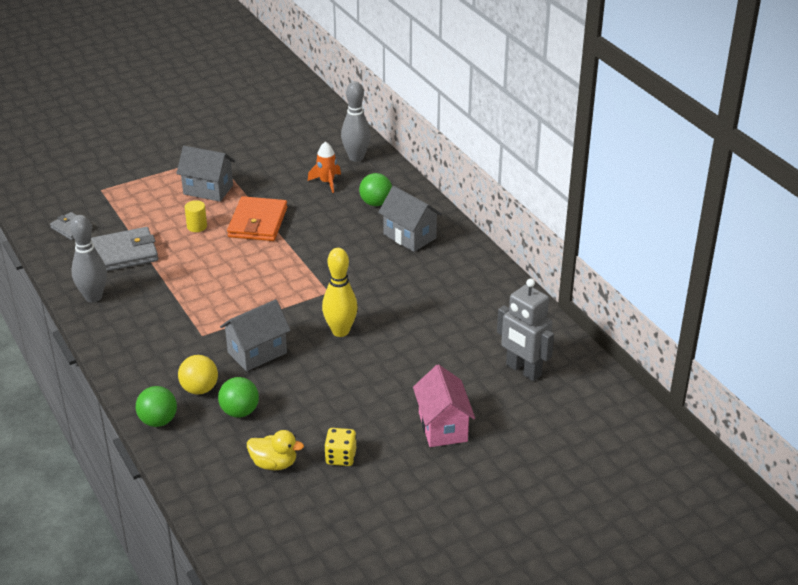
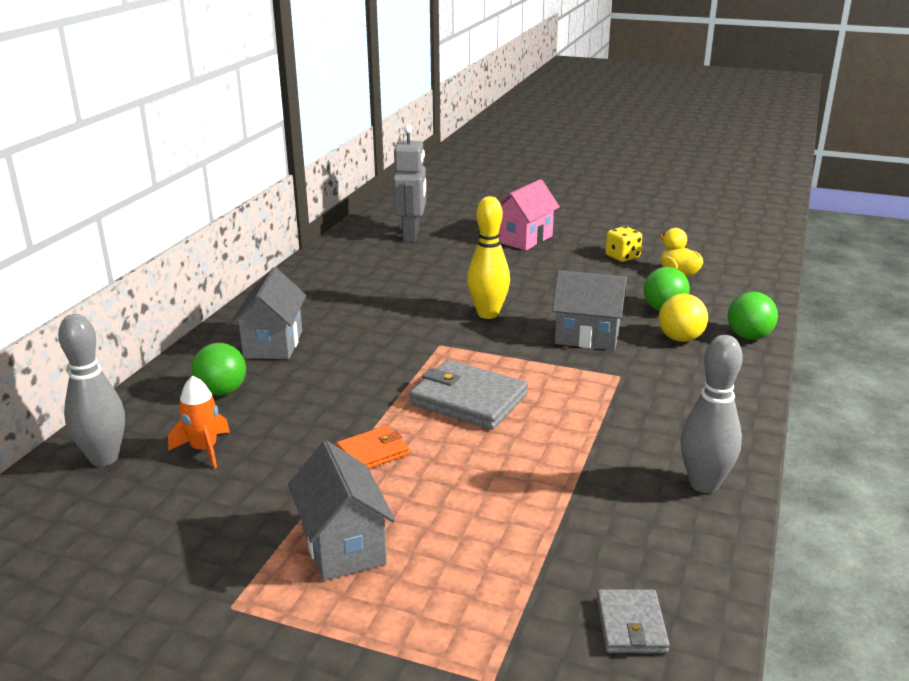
camera: 130 degrees left, 10 degrees down
grey wallet [91,227,158,271] -> grey wallet moved to [409,360,528,430]
yellow cylinder [185,200,207,232] -> none
orange wallet [227,196,287,241] -> orange wallet [336,426,409,469], size x0.57

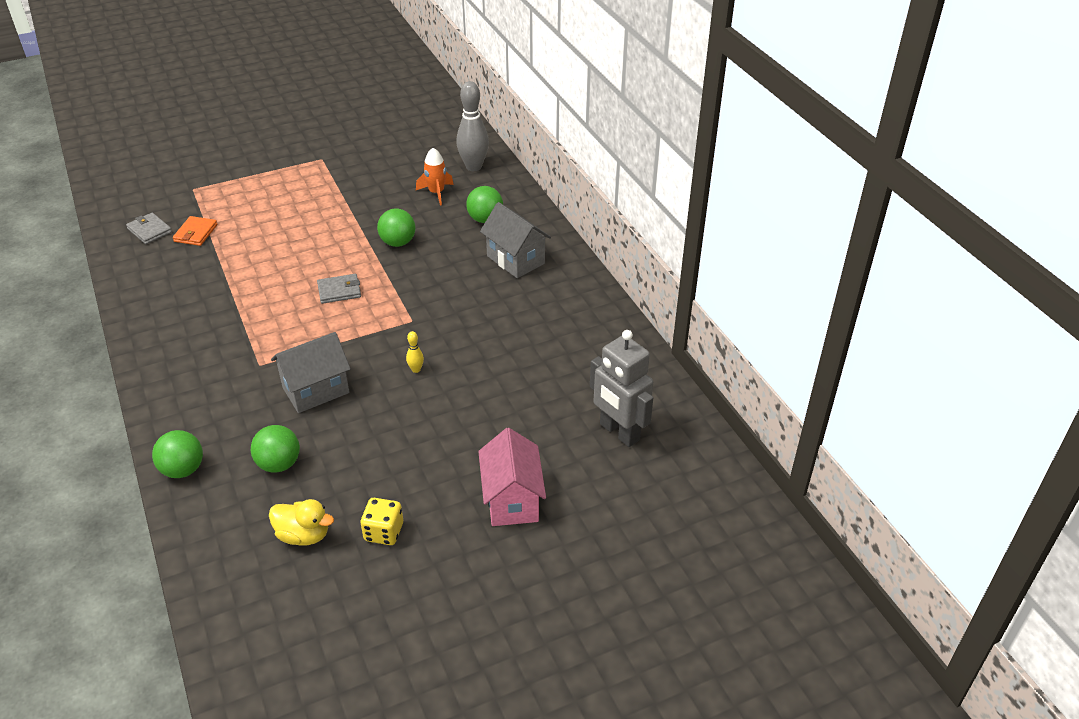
camera: 135 degrees right, 15 degrees up
grey house [288,441,395,581] -> none
orange wallet [336,426,409,469] -> orange wallet moved to [173,216,218,246]
grey wallet [409,360,528,430] -> grey wallet [317,274,361,304], size x0.57
yellow bowling pin [467,196,510,319] -> yellow bowling pin [406,331,424,373], size x0.43
yellow ball [659,294,708,342] -> none
grey bowling pin [680,335,743,493] -> none
none -> green ball [377,208,415,247]

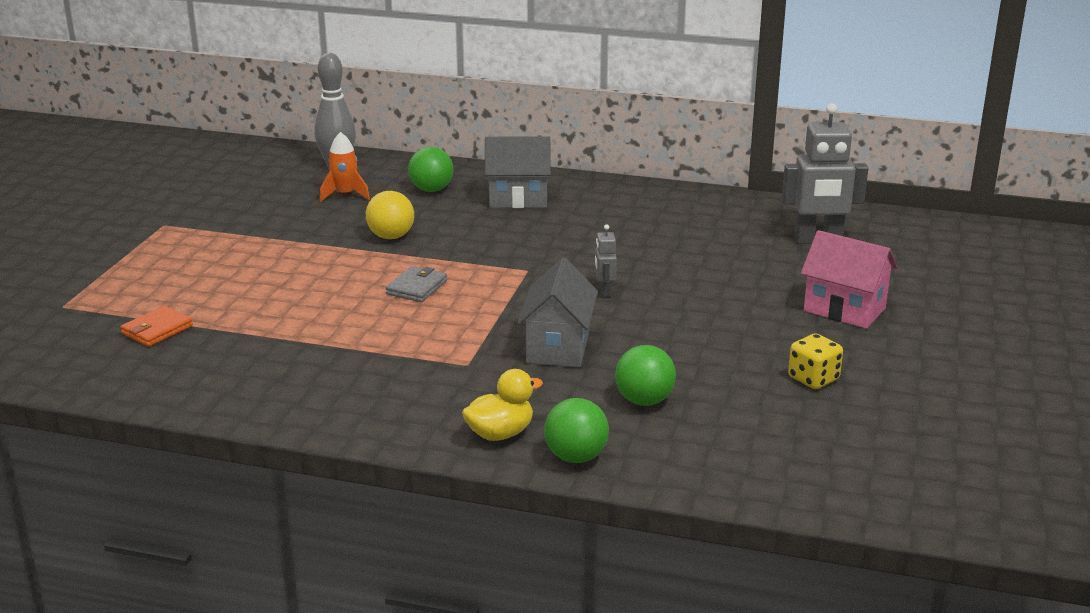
camera: 50 degrees left, 15 degrees down
grey wallet [126,213,172,244] -> none
orange wallet [173,216,218,246] -> orange wallet turned 75 degrees clockwise [120,306,193,347]
yellow duck [269,499,334,546] -> yellow duck moved to [462,369,543,441]
green ball [377,208,415,247] -> yellow ball [366,191,414,239]
yellow bowling pin [406,331,424,373] -> grey robot [595,224,617,297]

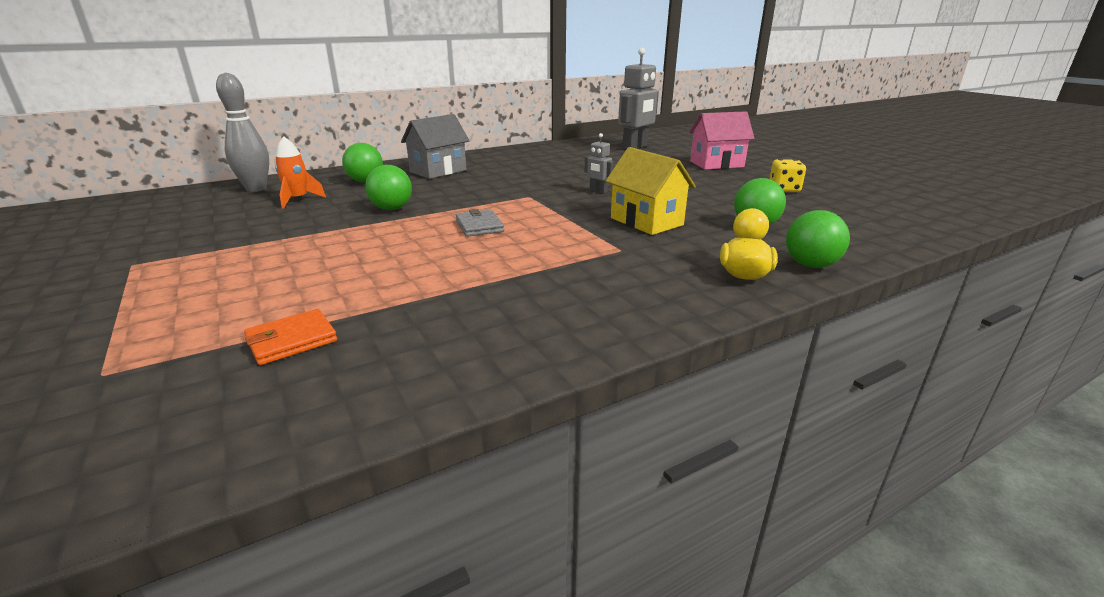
camera: 45 degrees left, 0 degrees up
orange wallet [120,306,193,347] -> orange wallet turned 60 degrees clockwise [244,309,337,365]
yellow ball [366,191,414,239] -> green ball [365,165,412,210]
grey house [517,258,598,367] -> yellow house [606,147,696,235]

